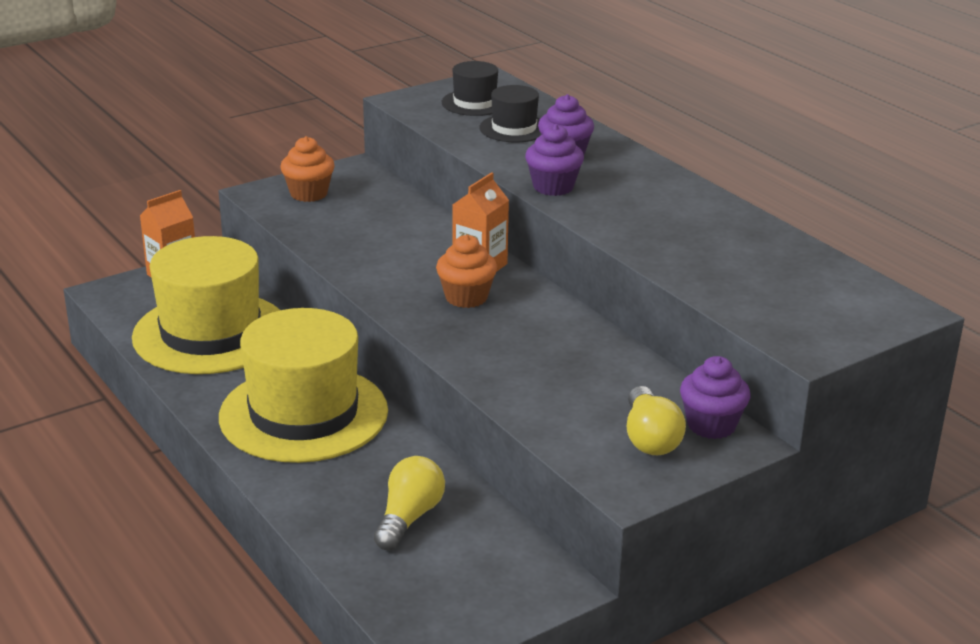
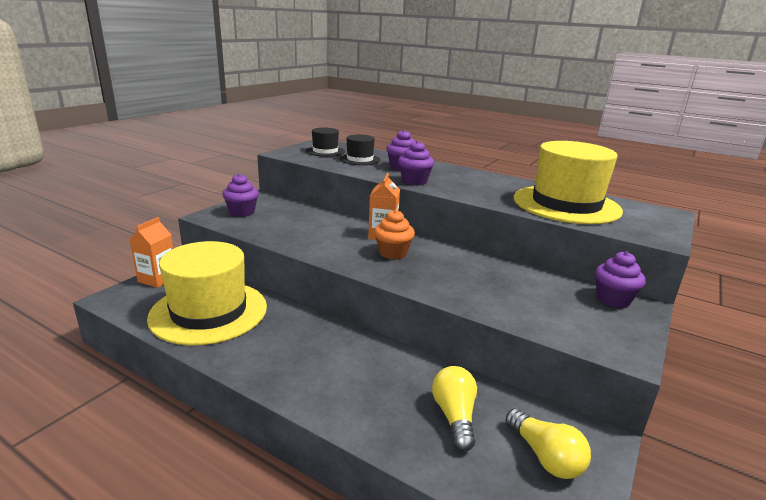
camera: 25 degrees left, 5 degrees down
yellow hat [219,308,388,463] -> yellow hat moved to [514,141,623,224]
orange cupcake [281,136,335,202] -> purple cupcake [222,174,259,217]
yellow light bulb [627,386,686,455] -> yellow light bulb moved to [505,408,591,479]

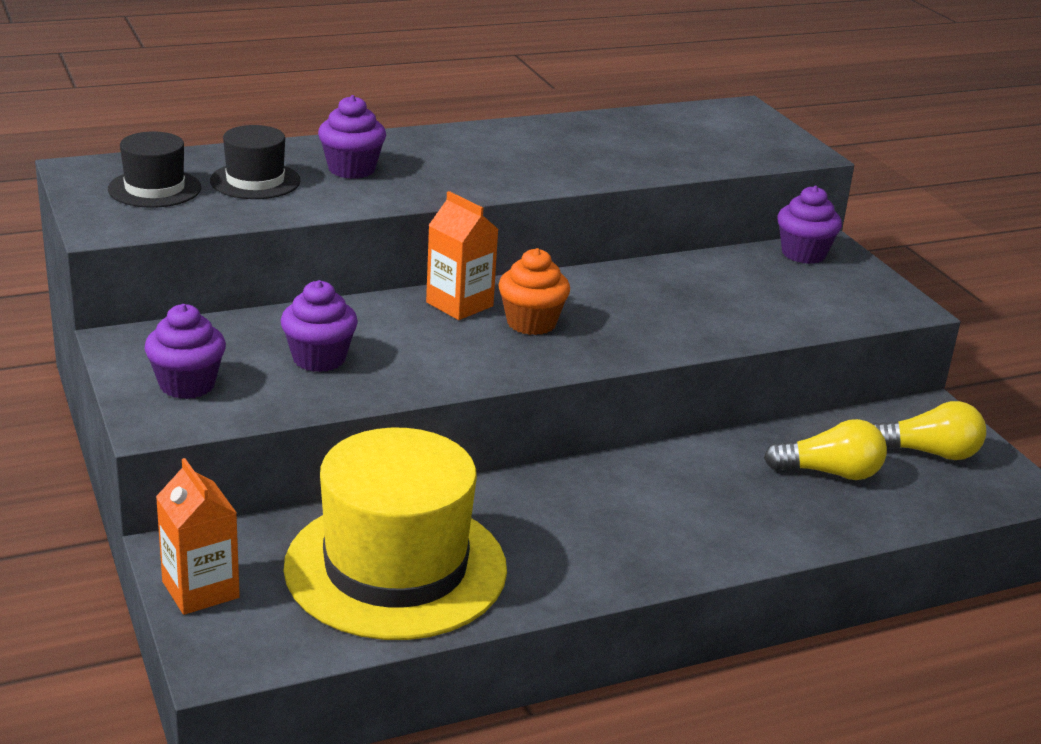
camera: 55 degrees left, 5 degrees up
purple cupcake [398,140,434,185] -> purple cupcake moved to [281,280,358,372]
yellow light bulb [432,366,477,452] -> yellow light bulb turned 150 degrees clockwise [764,419,887,480]
yellow hat [514,141,623,224] -> none

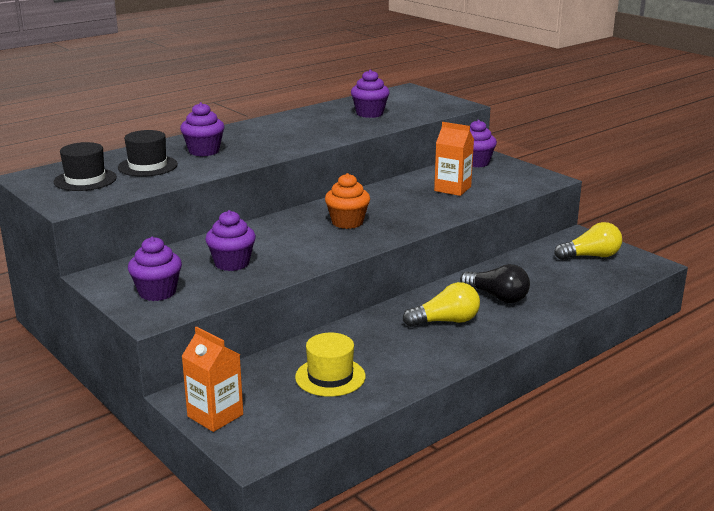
camera: 15 degrees left, 5 degrees down
yellow hat [283,428,507,640] -> yellow hat [295,333,366,397], size x0.49
orange carton [426,191,499,320] -> orange carton moved to [434,122,474,196]
yellow light bulb [764,419,887,480] -> yellow light bulb moved to [403,282,480,327]
none -> purple cupcake [351,70,390,118]
none -> black light bulb [460,264,530,303]

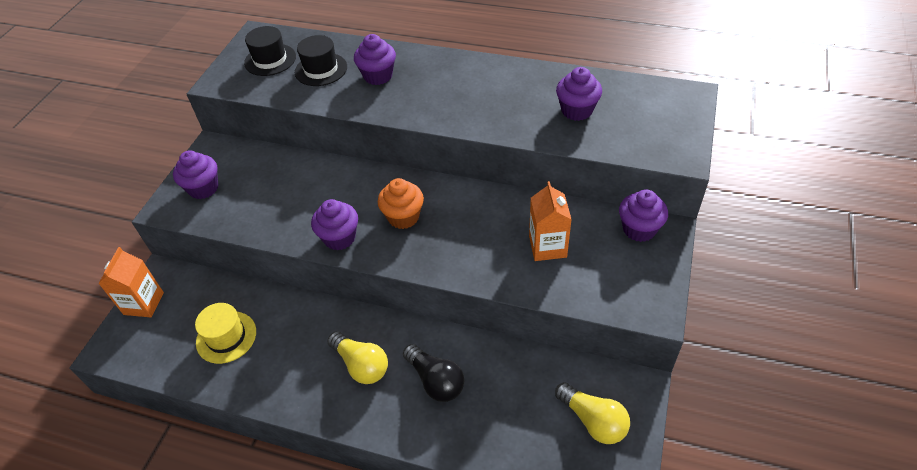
camera: 60 degrees right, 25 degrees up
purple cupcake [205,210,256,271] -> purple cupcake moved to [311,199,358,250]
black light bulb [460,264,530,303] -> black light bulb turned 45 degrees counterclockwise [403,344,464,402]

